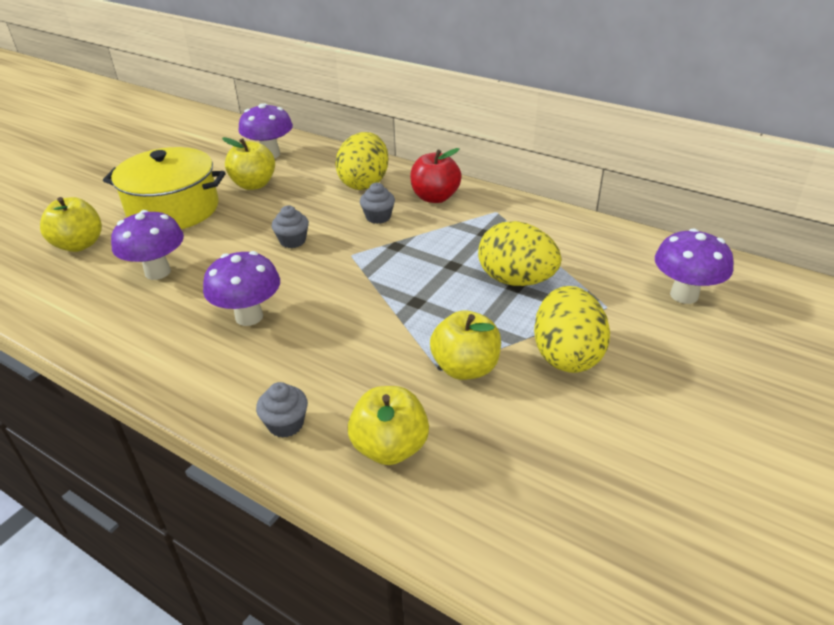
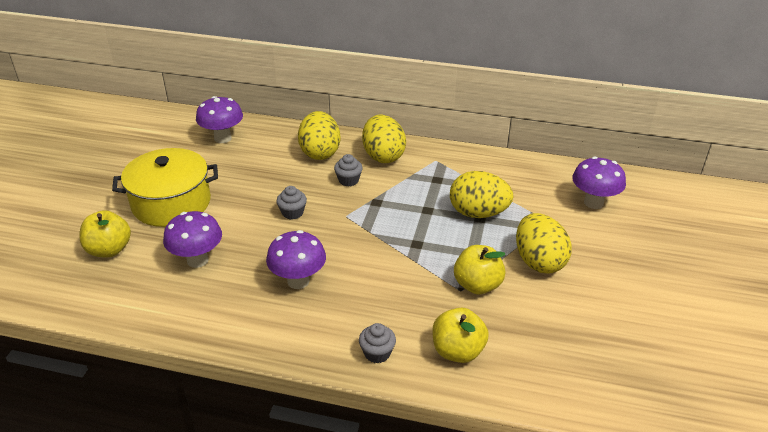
camera: 20 degrees left, 0 degrees up
yellow apple [222,137,275,190] -> none
red apple [410,148,461,203] -> yellow egg [362,115,406,163]

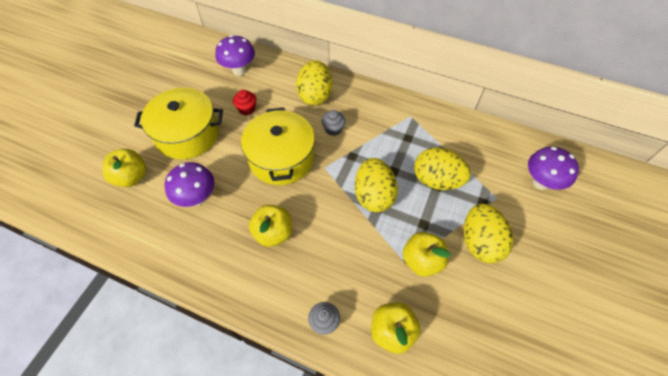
camera: 10 degrees right, 20 degrees up
purple mushroom [266,230,326,289] -> yellow apple [249,205,292,247]
grey cupcake [276,186,307,220] -> yellow pot [241,108,315,185]
yellow egg [362,115,406,163] -> yellow egg moved to [355,158,398,212]
none -> red cupcake [233,90,257,115]

